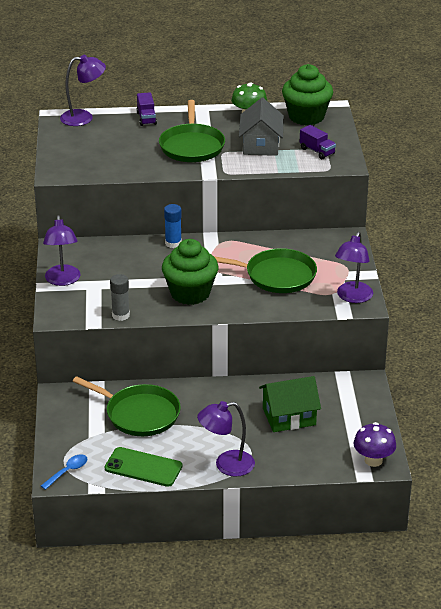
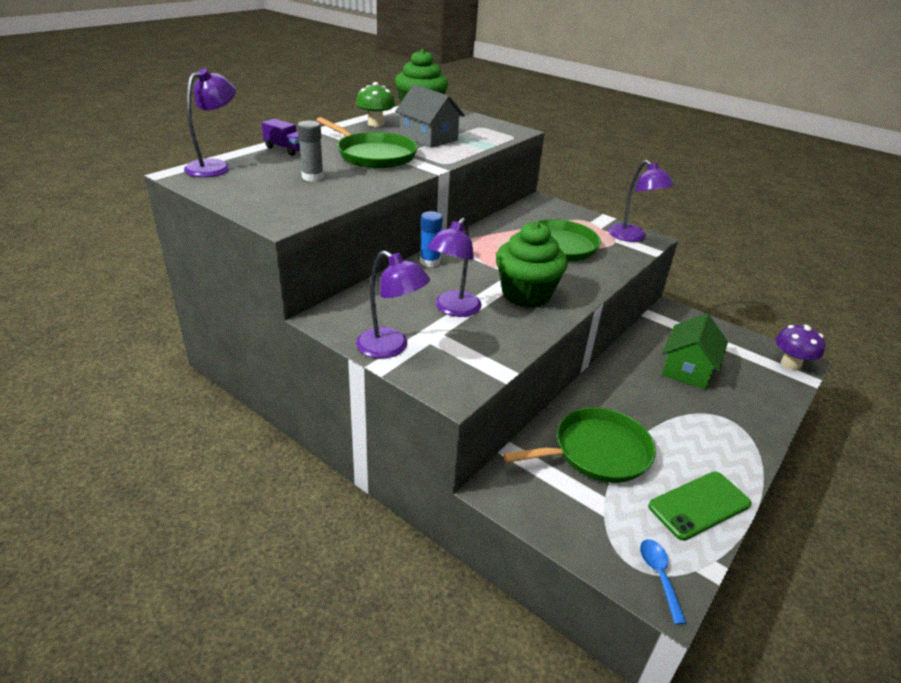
camera: 50 degrees left, 0 degrees up
grey glue stick [110,274,130,321] -> grey glue stick moved to [297,120,324,182]
purple lamp [197,401,255,477] -> purple lamp moved to [427,218,481,317]
purple truck [300,125,336,159] -> none

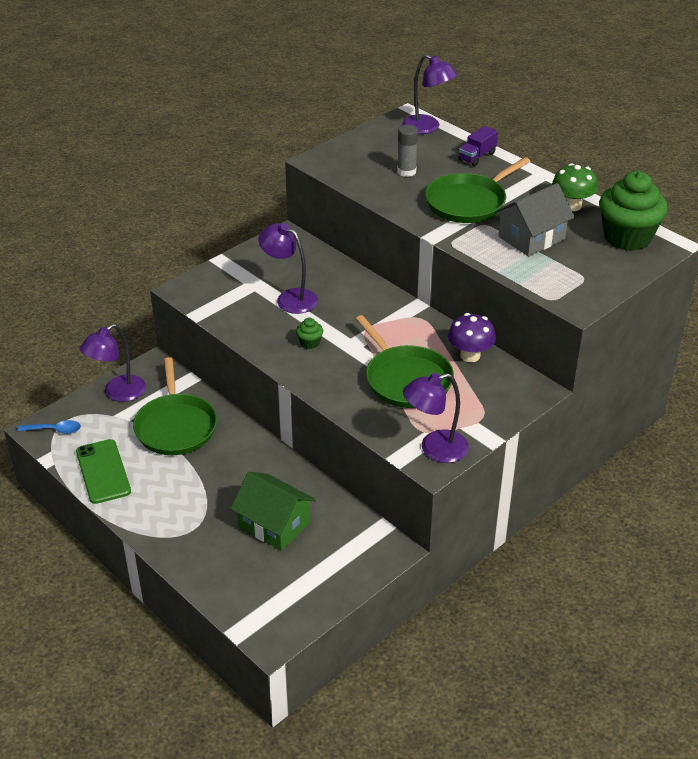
camera: 100 degrees right, 5 degrees up
purple lamp [356,250,430,358] -> purple lamp moved to [80,324,146,402]
blue glue stick [420,211,443,267] -> none
green cupcake [496,221,568,308] -> green cupcake [296,318,323,349], size x0.41
purple mushroom [775,325,825,370] -> purple mushroom moved to [448,313,496,362]

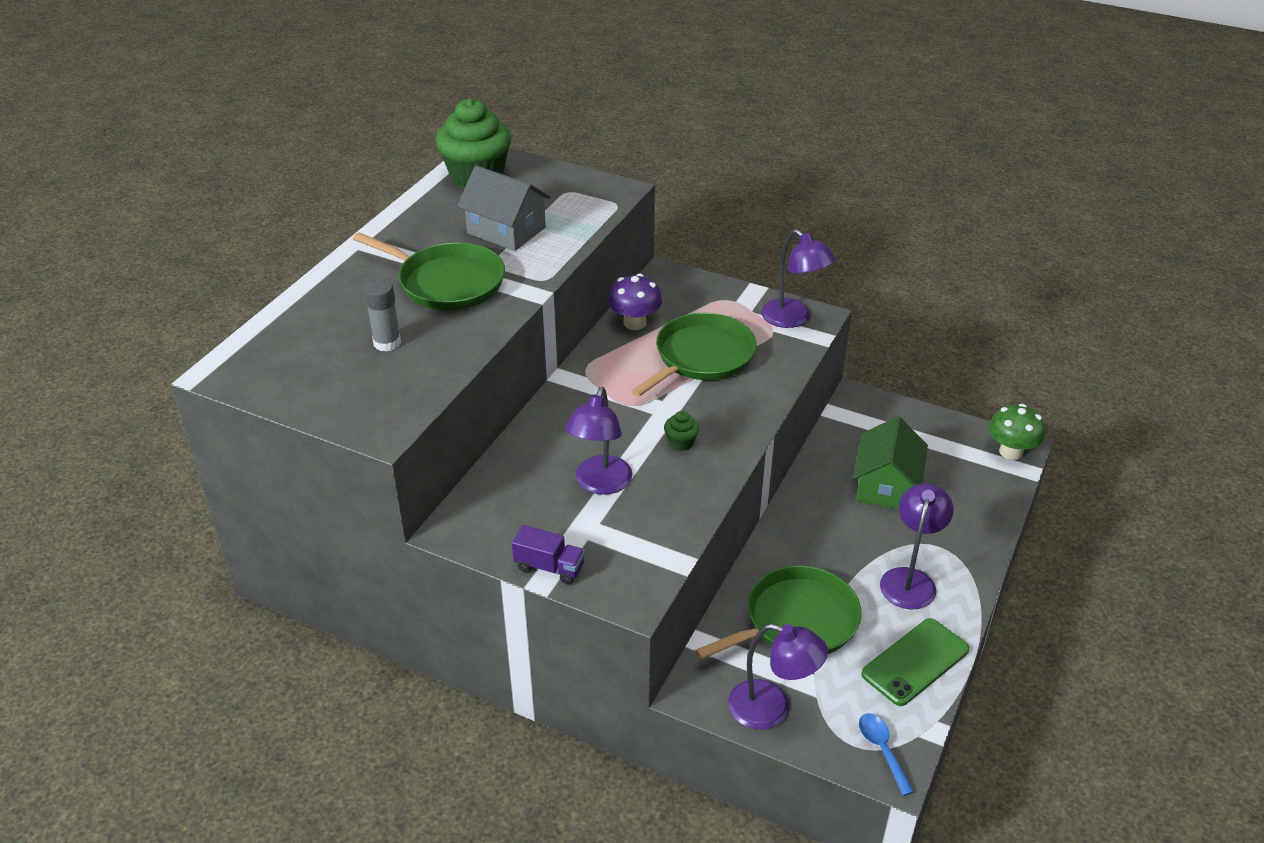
camera: 110 degrees left, 0 degrees up
purple lamp [402,54,458,134] -> purple lamp moved to [880,483,954,609]
purple truck [458,126,498,166] -> purple truck moved to [512,525,585,584]
green mushroom [552,163,598,211] -> green mushroom moved to [989,404,1045,460]

